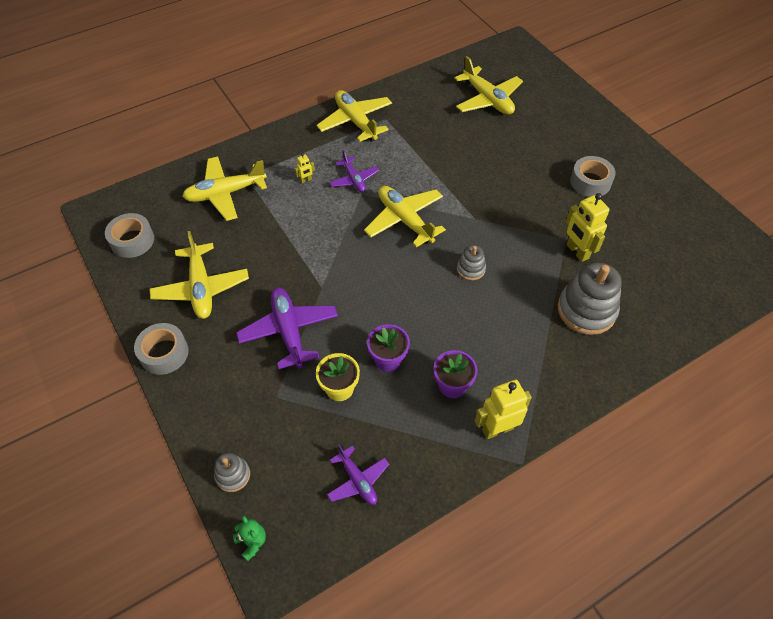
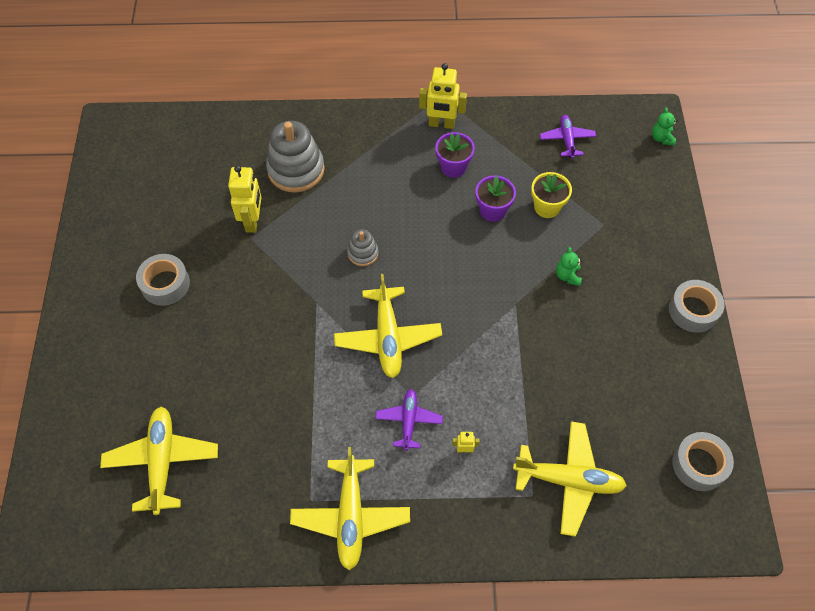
camera: 150 degrees left, 5 degrees up
yellow plane [149,231,249,319] -> none
grey stacking toy [214,453,250,492] -> none
purple plane [236,287,338,369] -> green teddy bear [556,247,582,286]

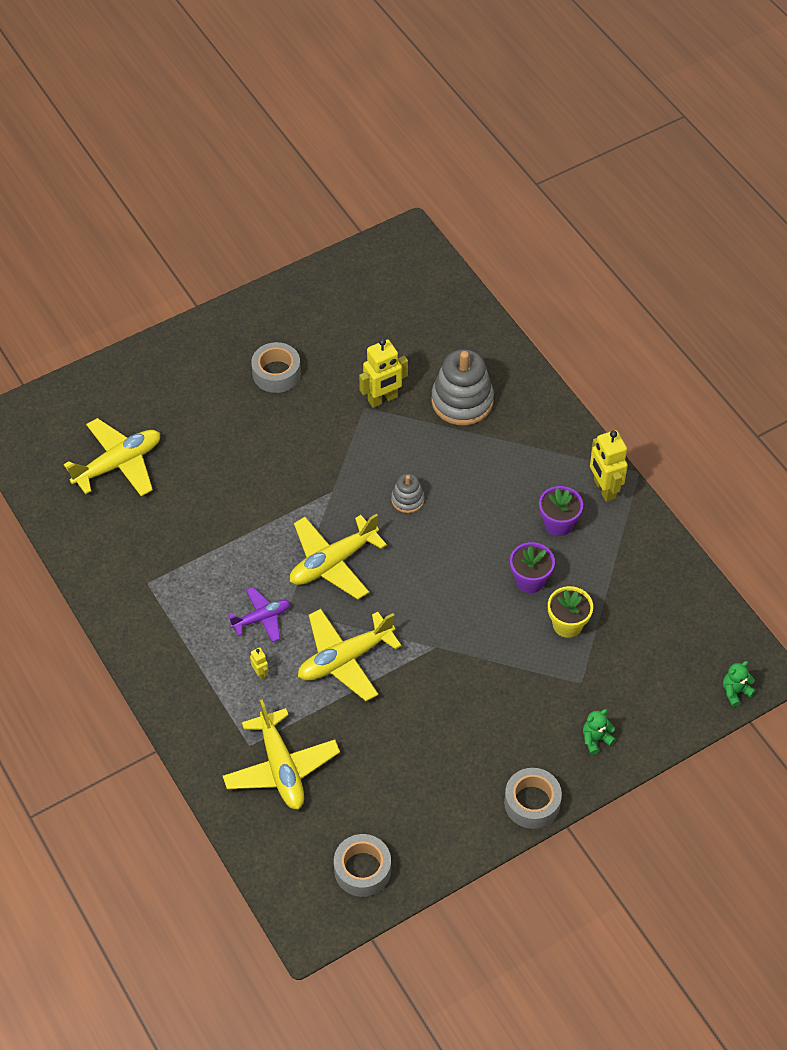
camera: 60 degrees right, 5 degrees down
yellow plane [290,447,410,570] -> yellow plane moved to [298,609,402,701]
purple plane [540,115,596,159] -> none
green teddy bear [556,247,582,286] -> green teddy bear moved to [583,709,616,754]

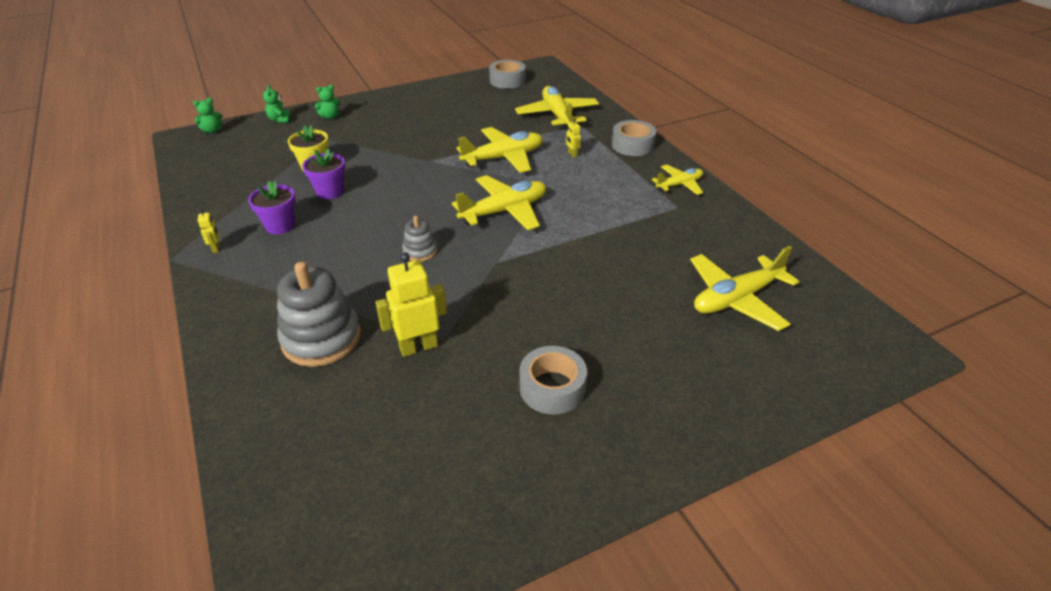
camera: 175 degrees left, 15 degrees down
purple plane [228,587,291,642] -> none
grey tape [504,768,562,829] -> grey tape moved to [612,120,656,156]
yellow robot [590,430,628,502] -> yellow robot [198,209,219,253], size x0.47
none -> green teddy bear [263,85,290,123]
none -> yellow plane [652,165,703,195]

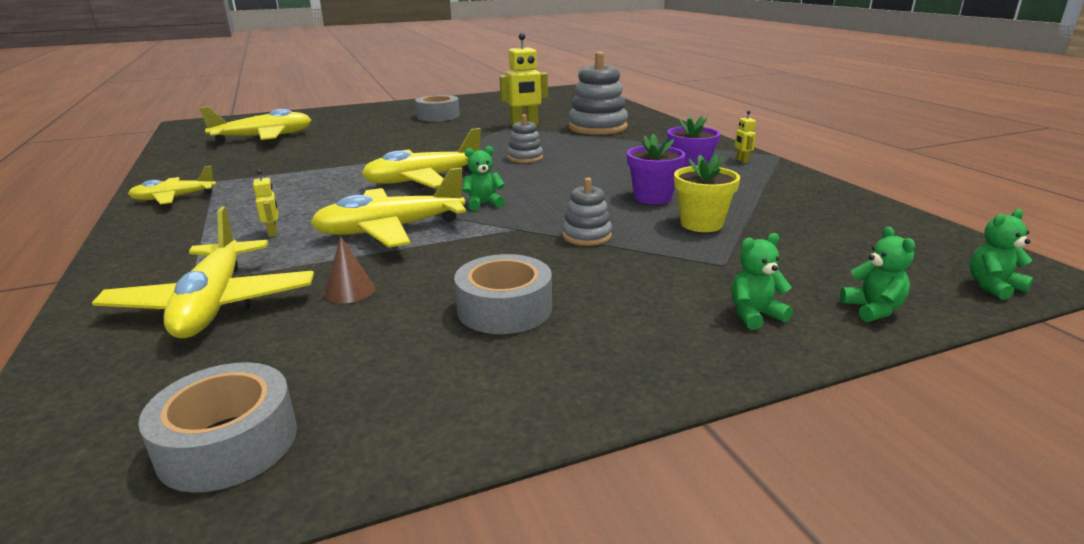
camera: 175 degrees left, 15 degrees down
grey tape [612,120,656,156] -> grey tape moved to [454,254,552,334]
none -> brown cone [325,236,375,303]
none -> green teddy bear [463,146,505,211]
none -> grey stacking toy [562,178,612,246]

